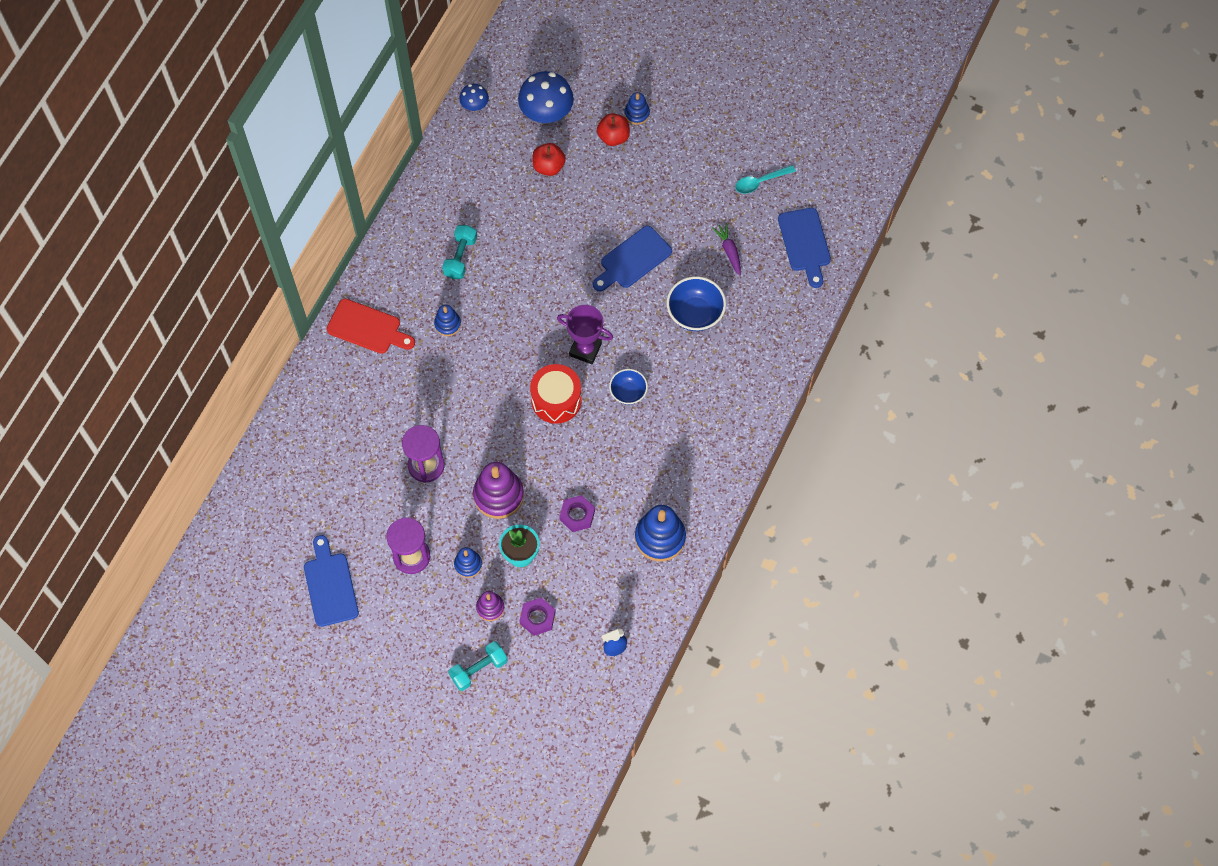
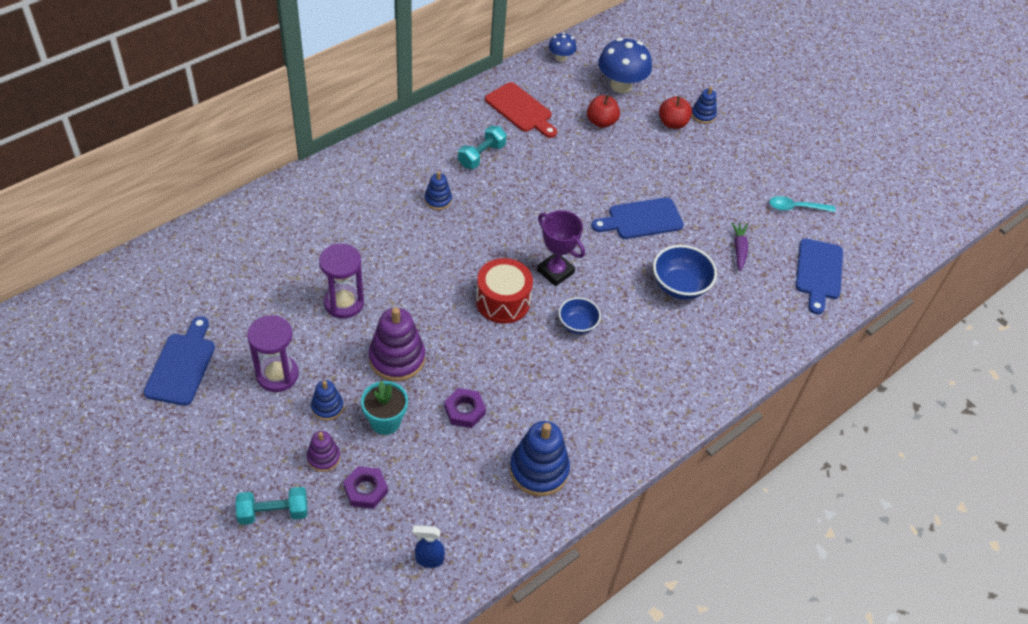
camera: 20 degrees right, 15 degrees down
red cutting board [326,299,415,354] -> red cutting board moved to [485,82,557,138]

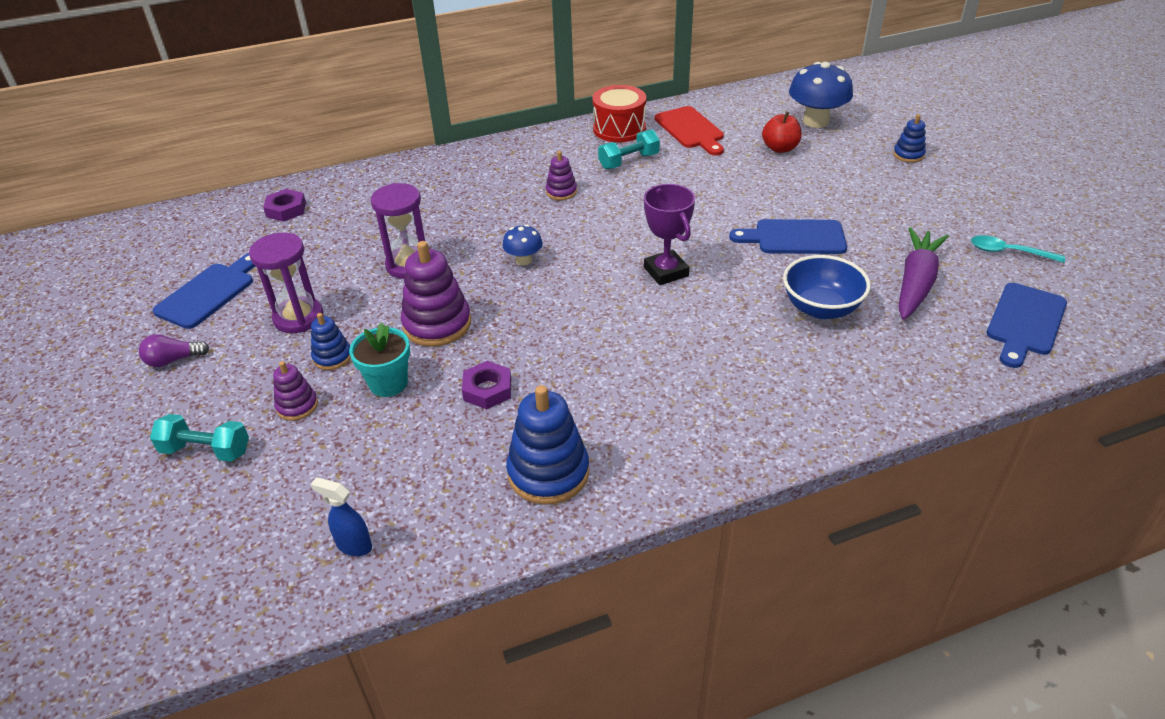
camera: 25 degrees right, 10 degrees down
purple nut [343,466,388,509] -> purple nut moved to [263,189,306,222]
blue stacking toy [425,171,452,210] -> purple stacking toy [546,151,577,200]
red drum [476,258,533,324] -> red drum moved to [592,85,647,142]
blue mushroom [549,32,576,62] -> blue mushroom moved to [502,225,543,265]
blue bowl [559,297,601,334] -> none
red apple [659,96,692,129] -> none
purple carrot [731,222,748,271] -> purple carrot [898,227,949,320], size x1.82
none -> purple light bulb [139,334,209,367]

